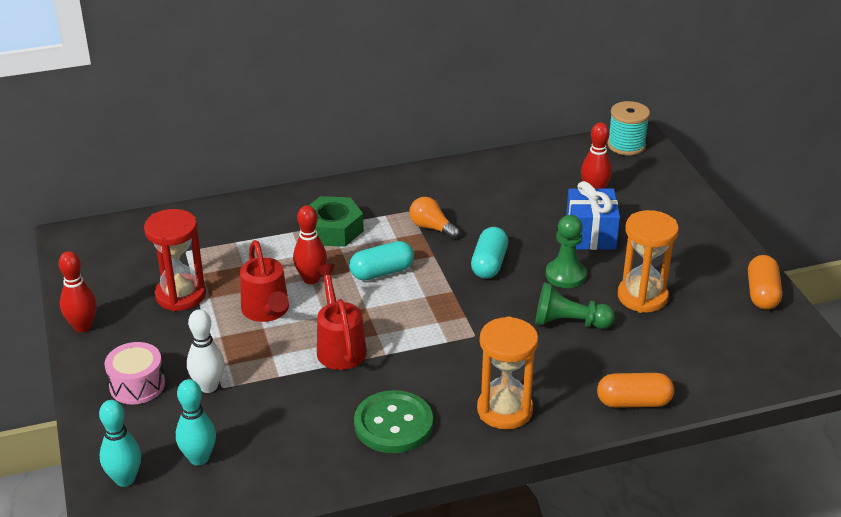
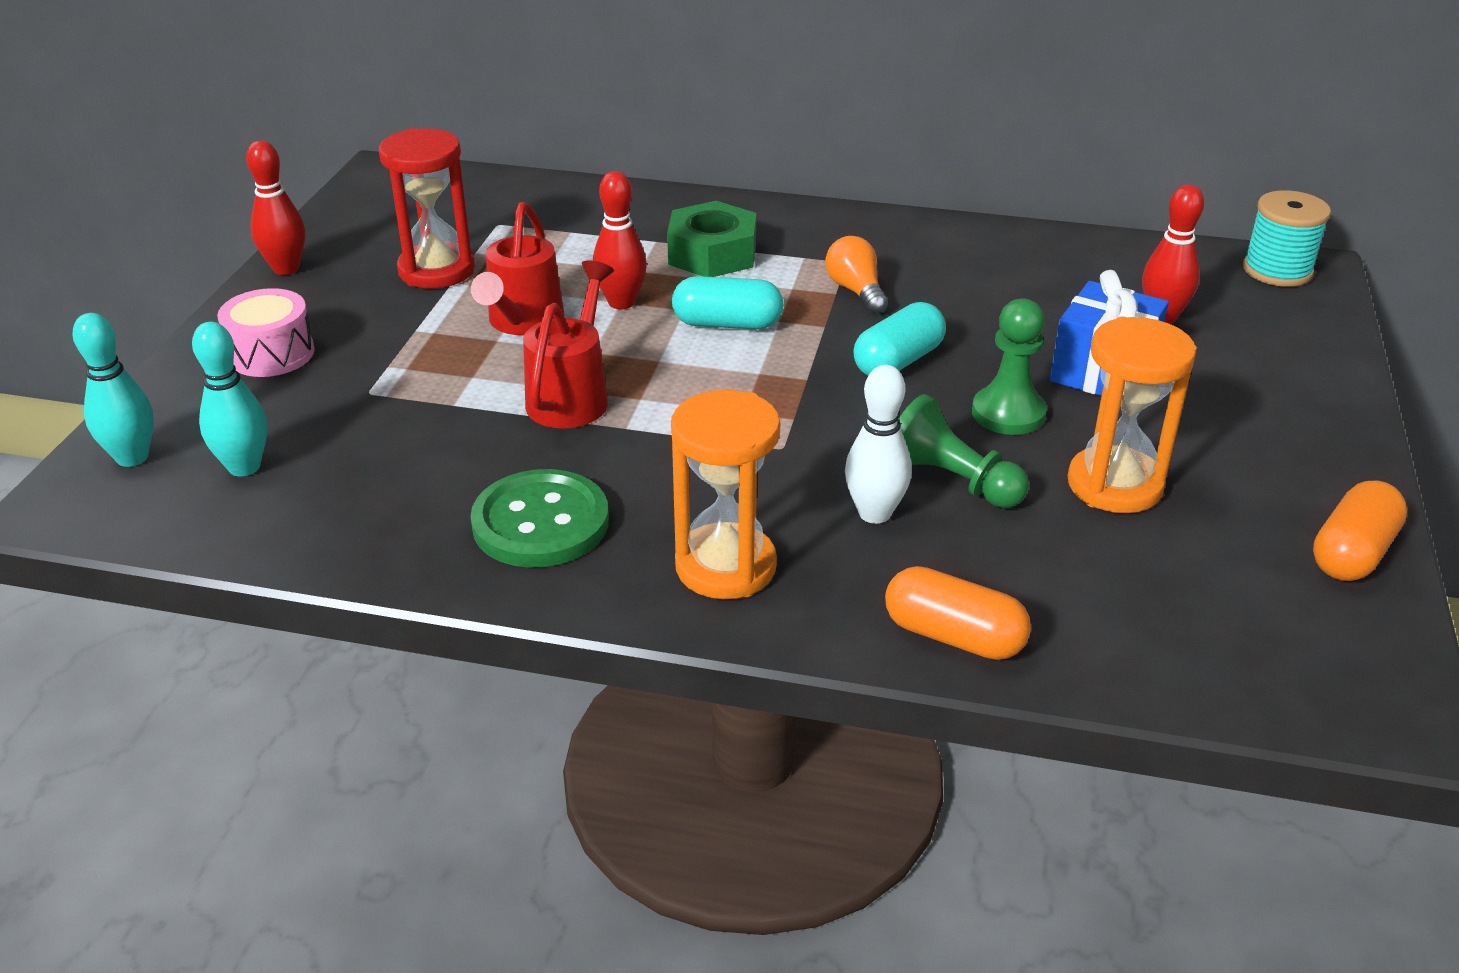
camera: 30 degrees right, 0 degrees up
white bowling pin [187,309,225,393] -> white bowling pin moved to [845,365,912,524]

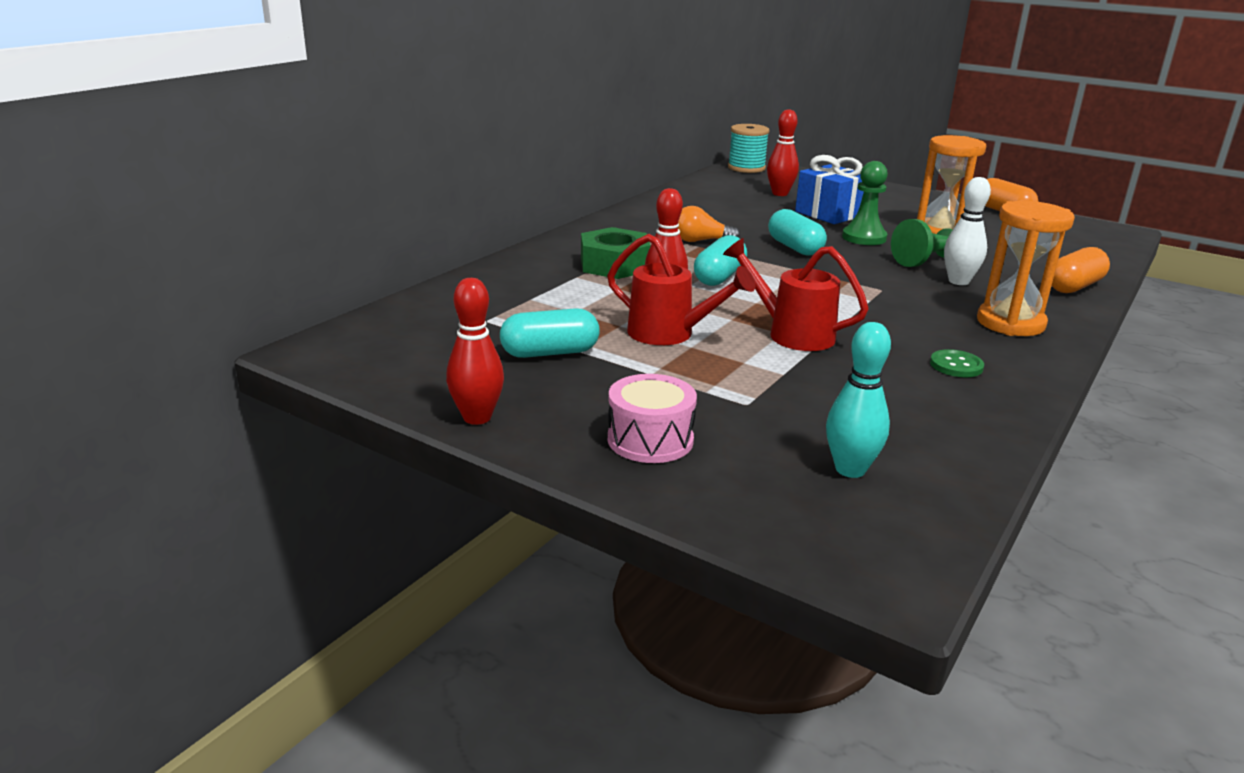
camera: 70 degrees left, 10 degrees down
turquoise bowling pin [72,313,154,467] -> none
red hourglass [378,128,475,288] -> turquoise capsule [500,308,600,358]
green button [470,469,609,568] -> green button [930,349,984,377], size x0.50

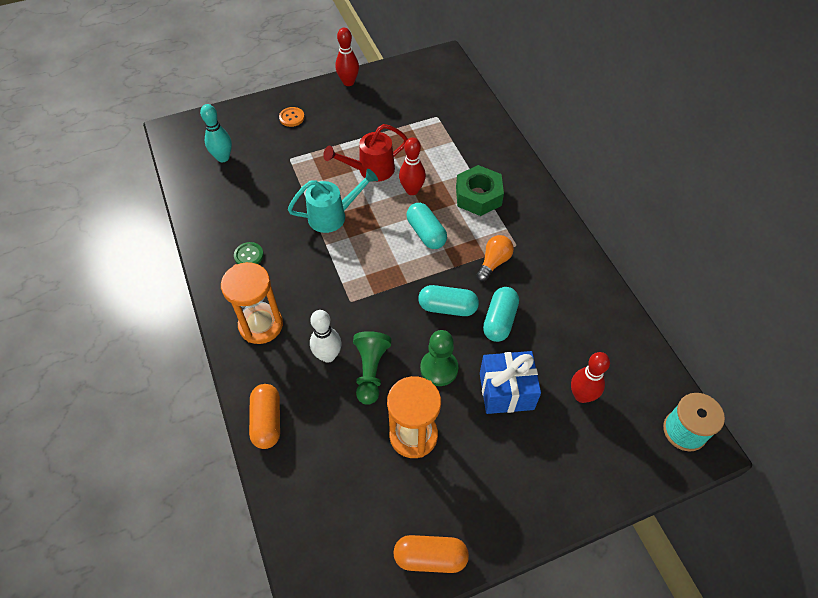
camera: 125 degrees right, 30 degrees up
turquoise capsule [500,308,600,358] -> turquoise capsule moved to [483,287,519,342]
pink drum [608,374,697,463] -> orange button [279,107,305,127]
red watering can [723,238,869,351] -> turquoise watering can [288,169,378,233]

